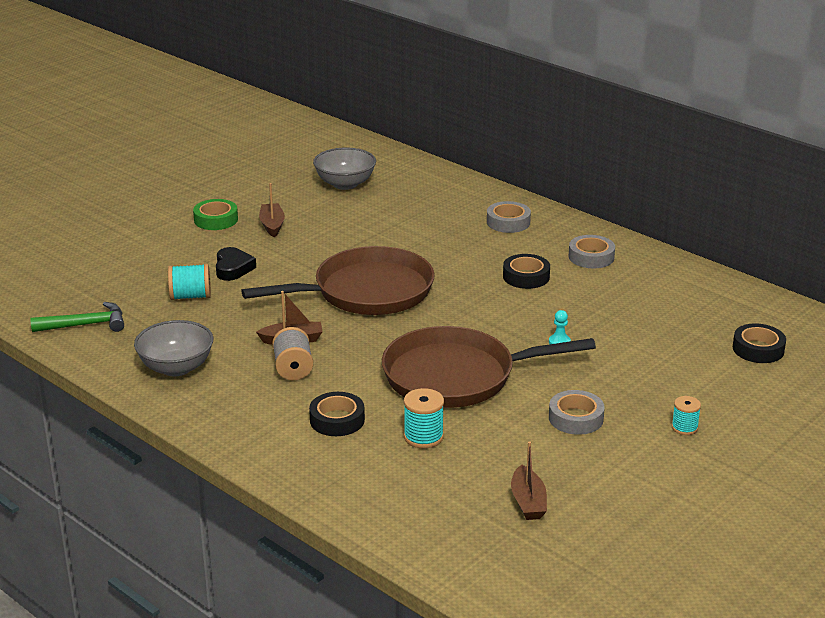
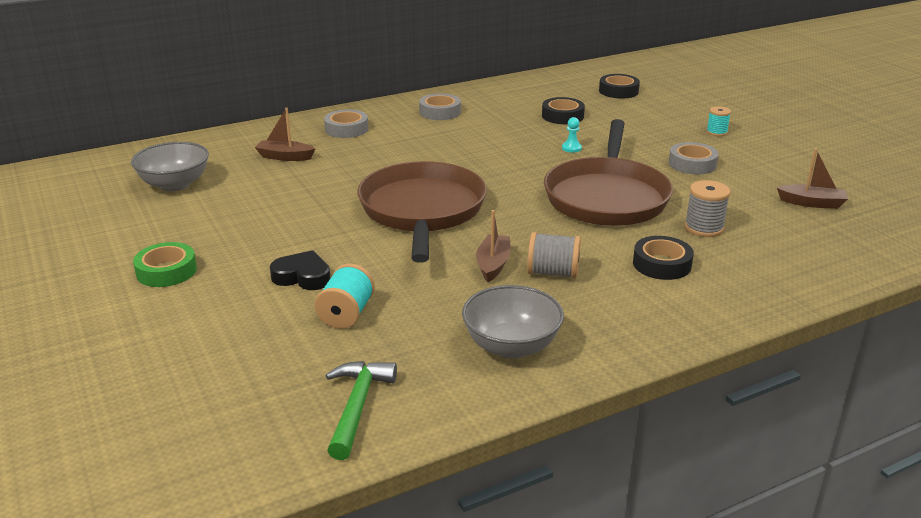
camera: 70 degrees left, 0 degrees up
brown boat [259,183,285,237] -> brown boat moved to [255,108,315,161]
turquoise spool [404,388,444,448] -> grey spool [685,180,731,237]
black tape [503,254,550,289] -> black tape moved to [542,97,585,124]

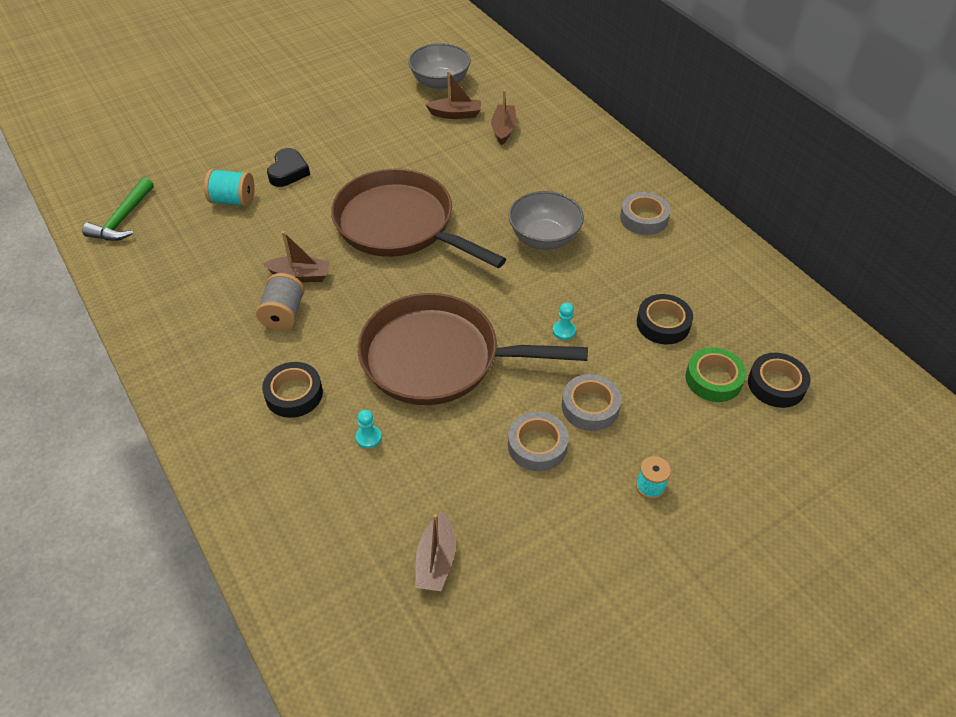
camera: 85 degrees right, 20 degrees up
green tape [133,242,197,287] -> green tape moved to [685,347,746,402]
grey tape [324,109,368,138] -> grey tape moved to [562,374,621,431]
green hammer [325,361,397,460] -> green hammer turned 105 degrees clockwise [82,177,154,241]
brown pan [357,161,487,263] -> brown pan turned 135 degrees counterclockwise [331,169,506,268]
grey bowl [462,285,564,359] -> grey bowl moved to [509,191,584,250]
grey spool [685,180,731,237] -> turquoise pawn [356,410,382,449]
none -> brown boat [426,71,481,119]

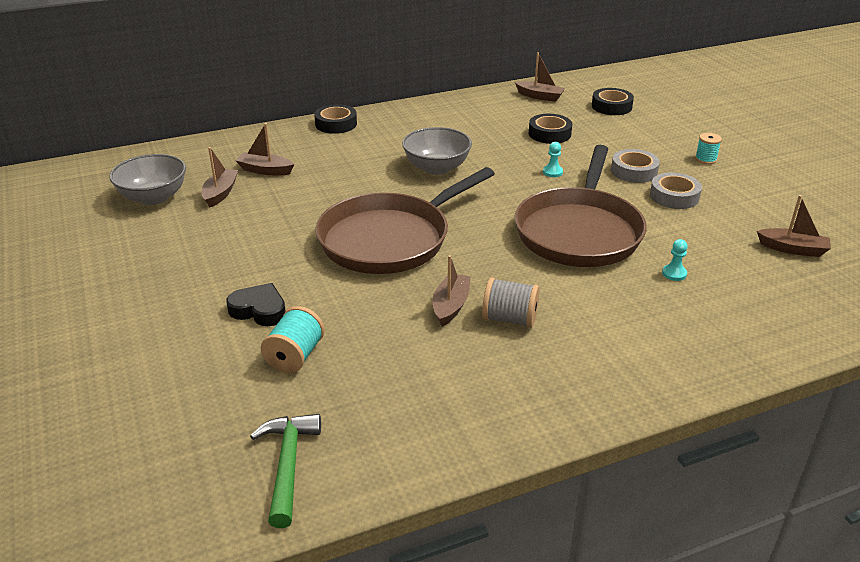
camera: 80 degrees left, 15 degrees down
green hammer [82,177,154,241] -> green hammer turned 120 degrees counterclockwise [250,414,321,528]
black tape [262,362,323,418] -> black tape moved to [314,104,357,134]
grey tape [620,192,671,235] -> none
green tape [685,347,746,402] -> none
none -> brown boat [515,52,565,102]

